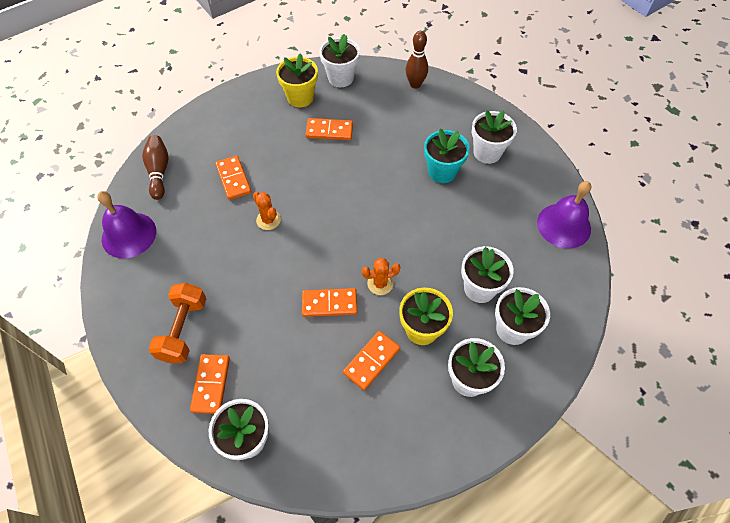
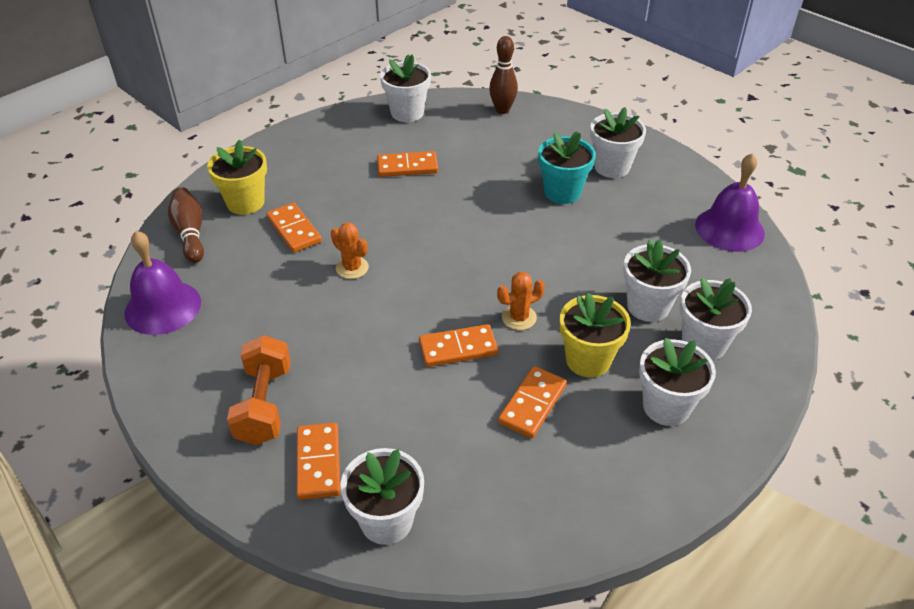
camera: 10 degrees left, 15 degrees down
yellow flower pot [276,53,318,107] -> yellow flower pot moved to [207,139,267,215]

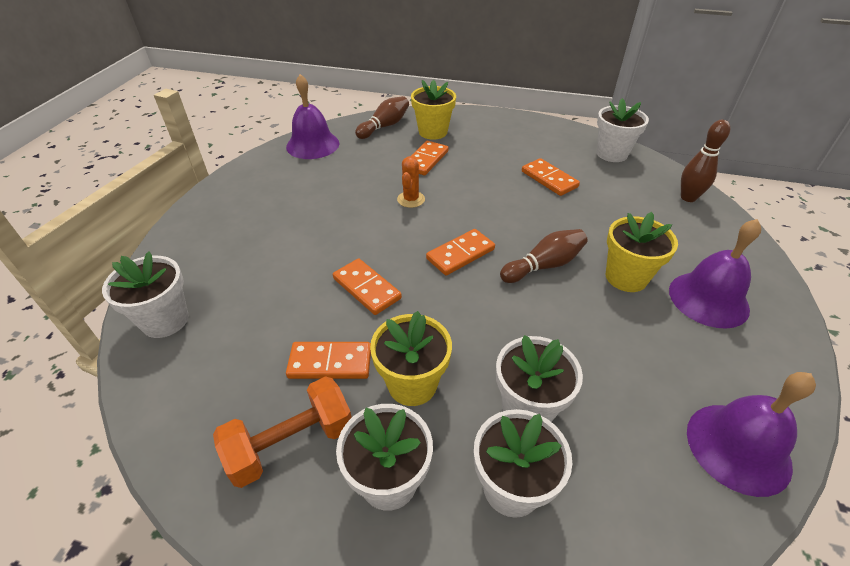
camera: 60 degrees right, 0 degrees up
orange dumbbell [227,335,291,445] -> orange dumbbell moved to [213,376,352,488]
orange domino [297,422,341,500] -> orange domino moved to [426,229,495,275]
orange cactus [497,272,545,330] -> none
turquoise flower pot [538,131,596,204] -> yellow flower pot [606,212,678,292]
white flower pot [590,107,646,178] -> purple bell [669,219,761,329]
none -> brown bowling pin [500,229,588,283]

